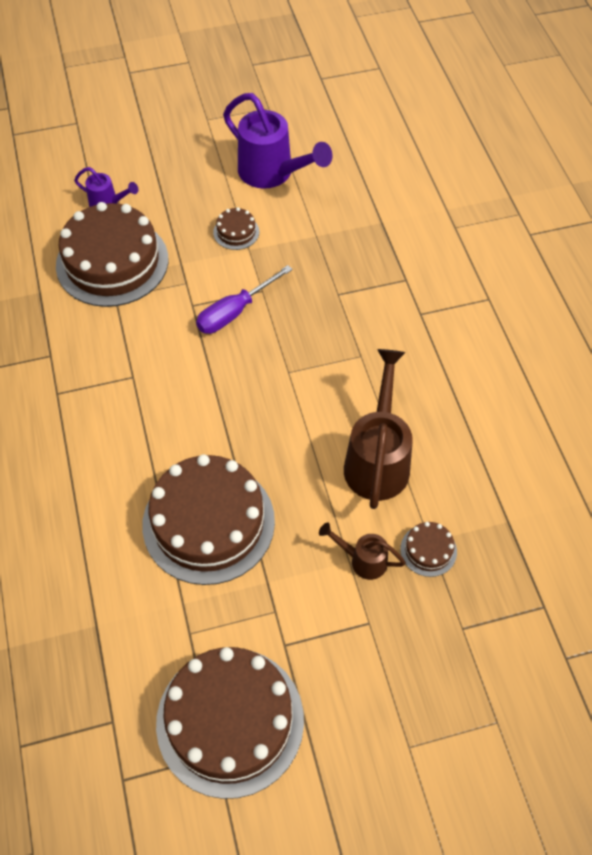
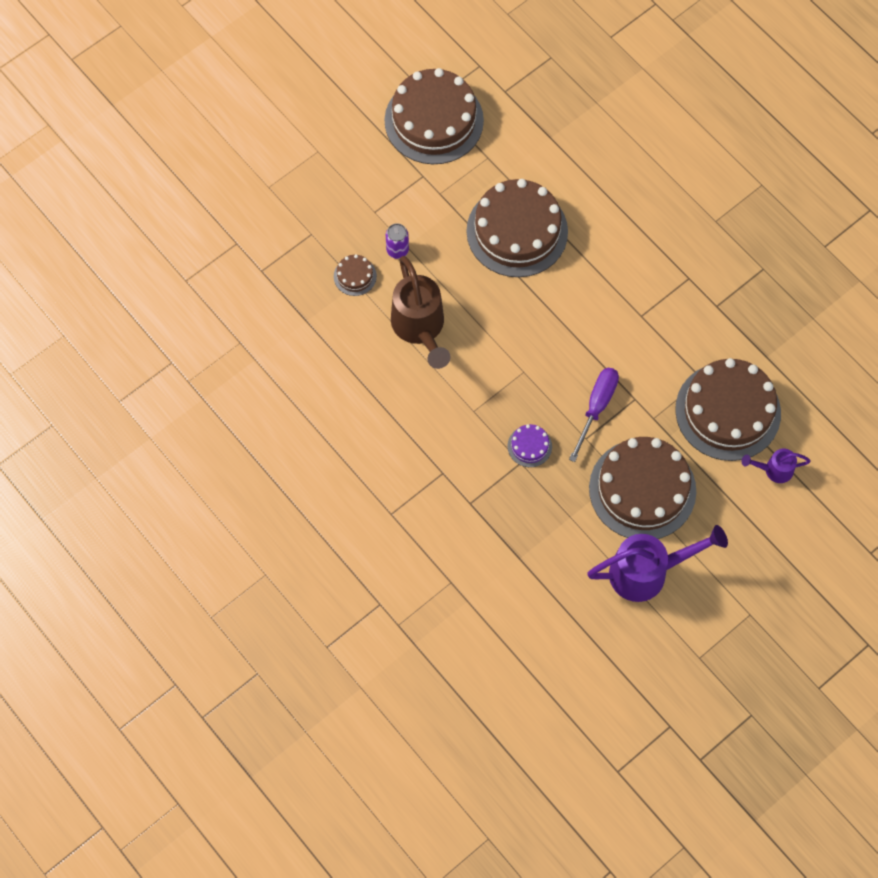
camera: 155 degrees right, 10 degrees up
brown cake [213,207,259,250] -> brown cake [589,437,696,539], size x2.38
purple watering can [223,93,333,189] -> purple watering can turned 150 degrees clockwise [587,525,728,602]
brown watering can [319,522,406,580] -> purple can [386,223,409,259]
none -> purple cake [508,424,552,467]

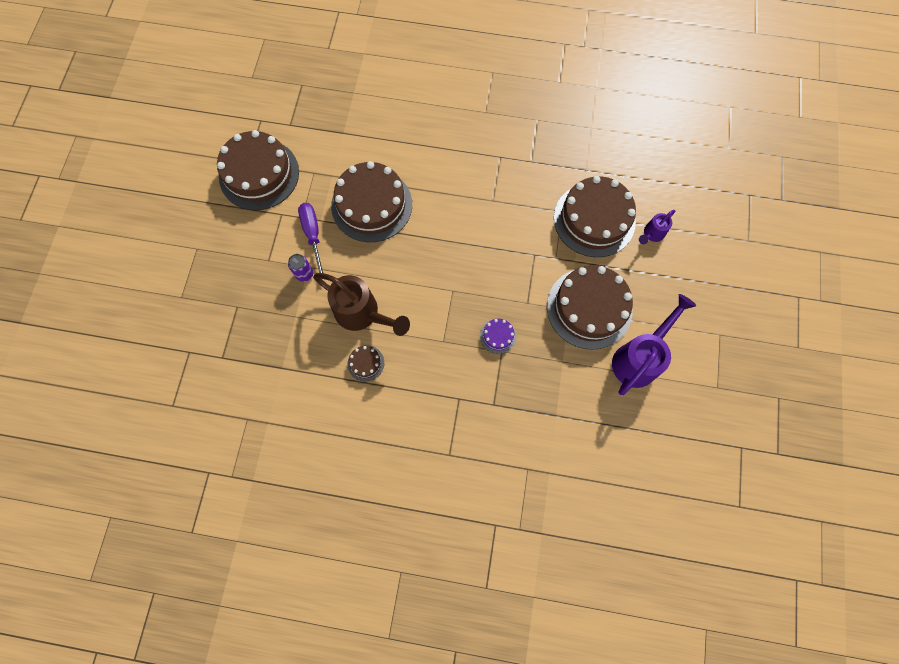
camera: 40 degrees left, 5 degrees up
brown cake [334,254,377,296] -> brown cake moved to [348,345,384,382]
purple screwdriver [569,368,619,462] -> purple screwdriver moved to [298,203,324,273]

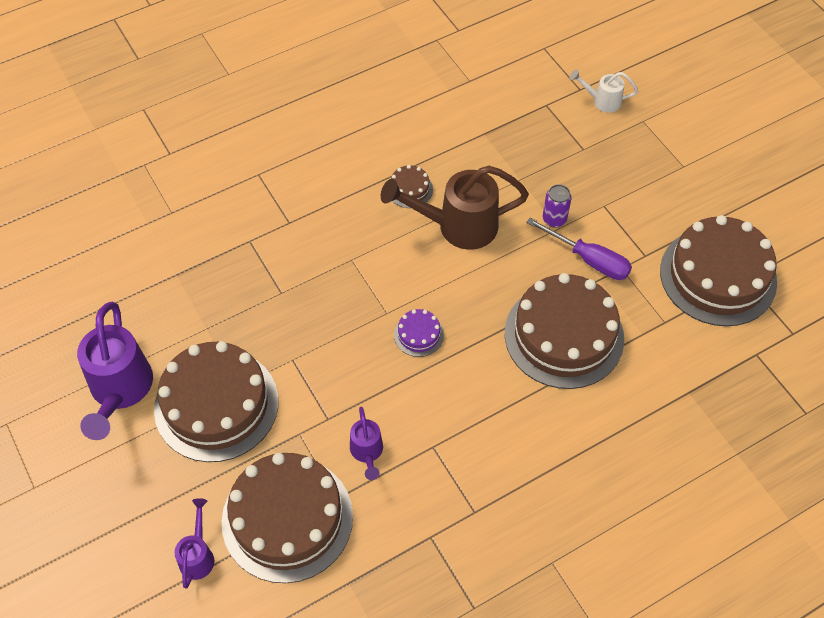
camera: 140 degrees right, 15 degrees down
purple cake [480,319,516,354] -> purple cake moved to [394,309,444,357]
none -> purple watering can [350,407,383,480]
none -> white watering can [570,69,638,113]

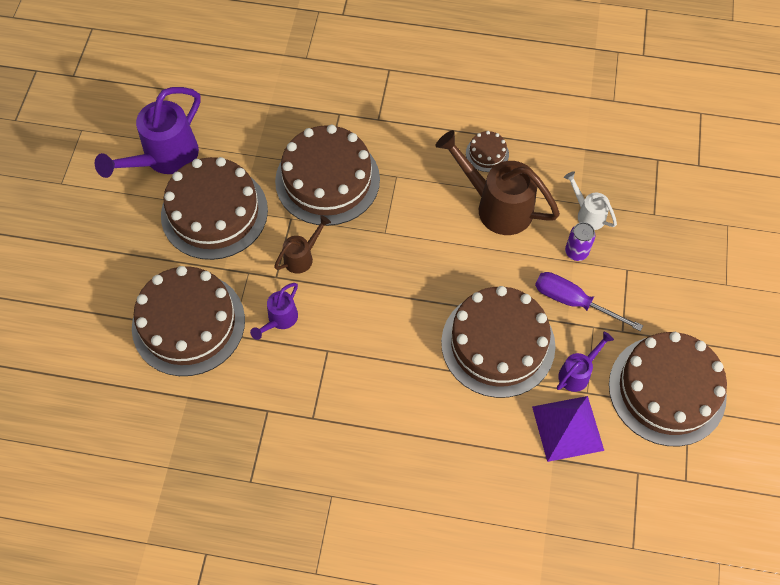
camera: 40 degrees right, 5 degrees up
purple watering can [175,498,214,589] -> purple watering can moved to [557,332,614,392]
purple cake [394,309,444,357] -> none
purple screwdriver [526,218,632,280] -> purple screwdriver turned 135 degrees clockwise [535,272,643,331]
white watering can [570,69,638,113] -> white watering can moved to [564,171,617,230]
none -> brown watering can [274,215,331,274]
none -> brown cake [275,125,380,226]
none -> purple pyramid [532,396,604,462]

